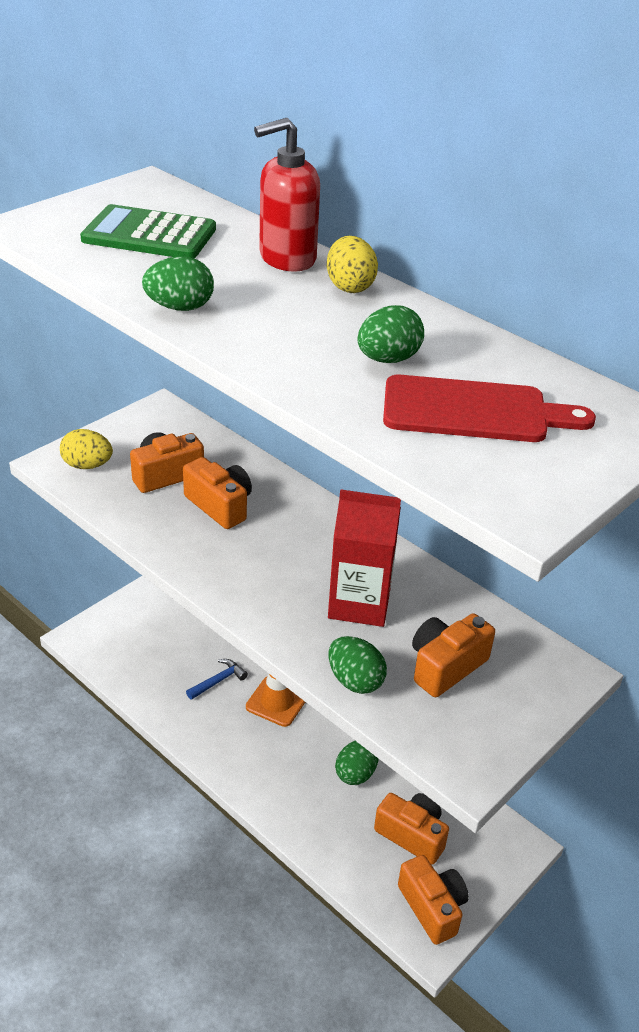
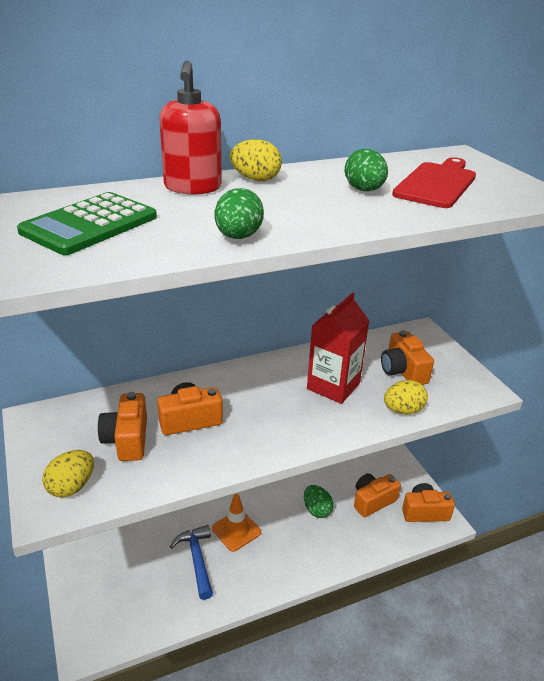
camera: 65 degrees left, 5 degrees down
blue hammer [186,659,248,700] -> blue hammer [170,525,213,600], size x1.53
green egg [329,636,387,694] -> yellow egg [384,380,428,414]

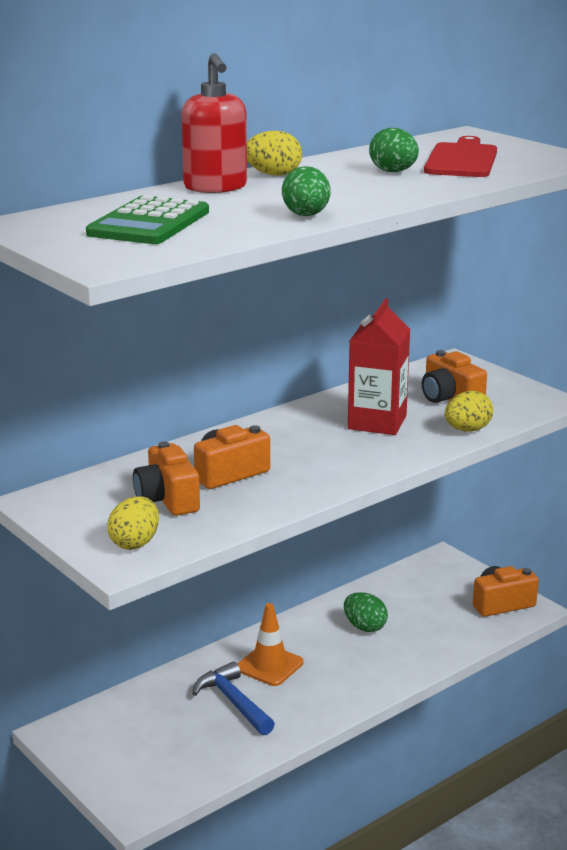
camera: 15 degrees left, 10 degrees down
orange camera [354,473,401,517] -> none

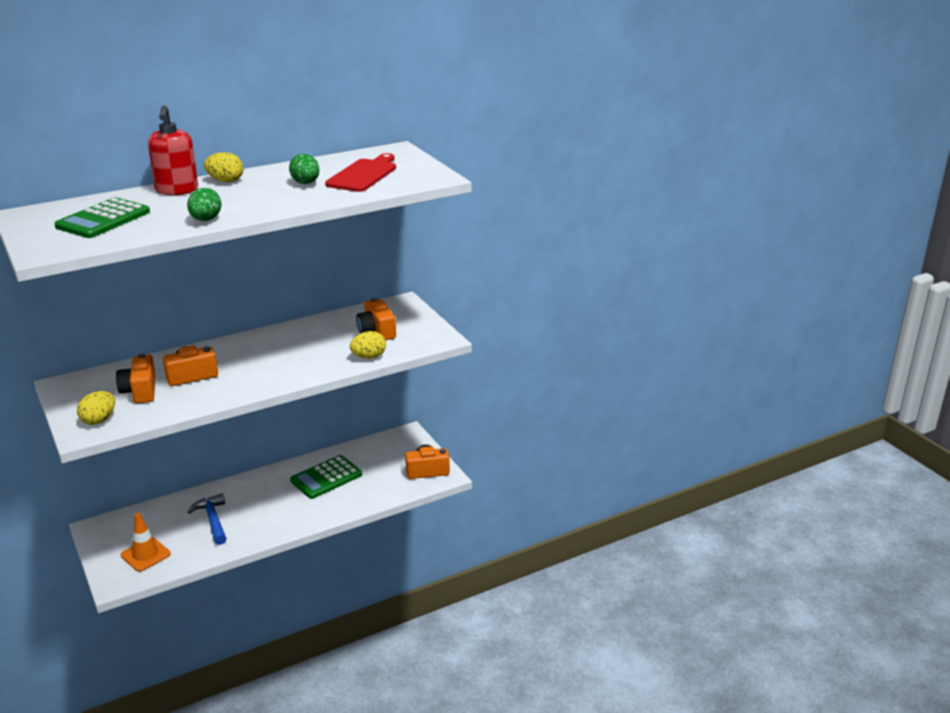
camera: 10 degrees right, 5 degrees up
orange traffic cone [237,603,304,686] -> orange traffic cone moved to [121,513,171,572]
green egg [344,592,388,632] -> green calculator [290,455,362,499]
red carton [348,298,410,435] -> none

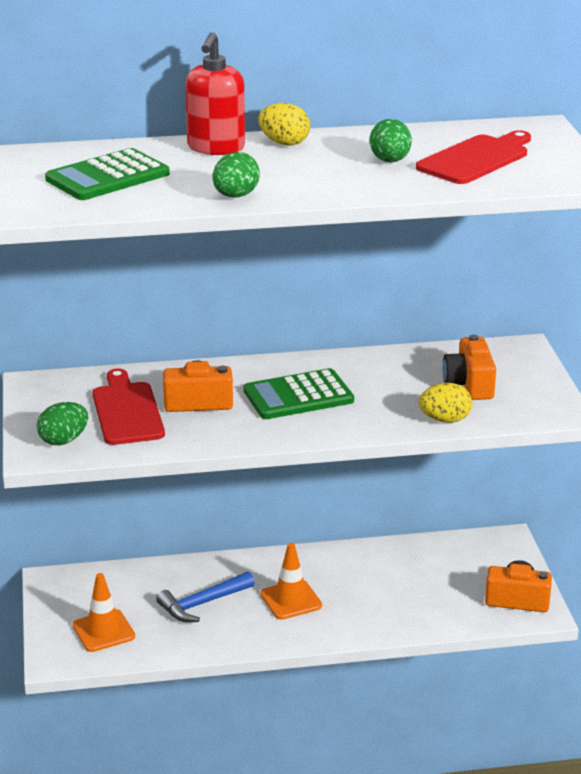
camera: 20 degrees right, 0 degrees up
yellow egg [77,391,115,425] -> green egg [37,402,88,445]
orange camera [116,353,156,404] -> red cutting board [93,369,165,445]
blue hammer [188,493,227,545] -> blue hammer turned 120 degrees counterclockwise [156,572,255,622]
green calculator [290,455,362,499] -> green calculator moved to [244,368,354,419]
none -> orange traffic cone [260,543,322,620]

